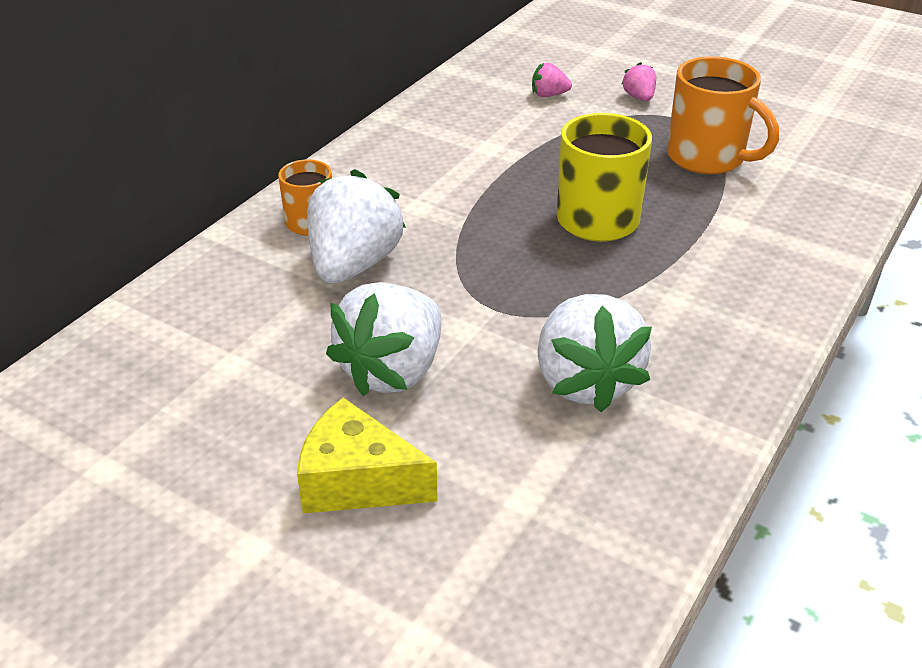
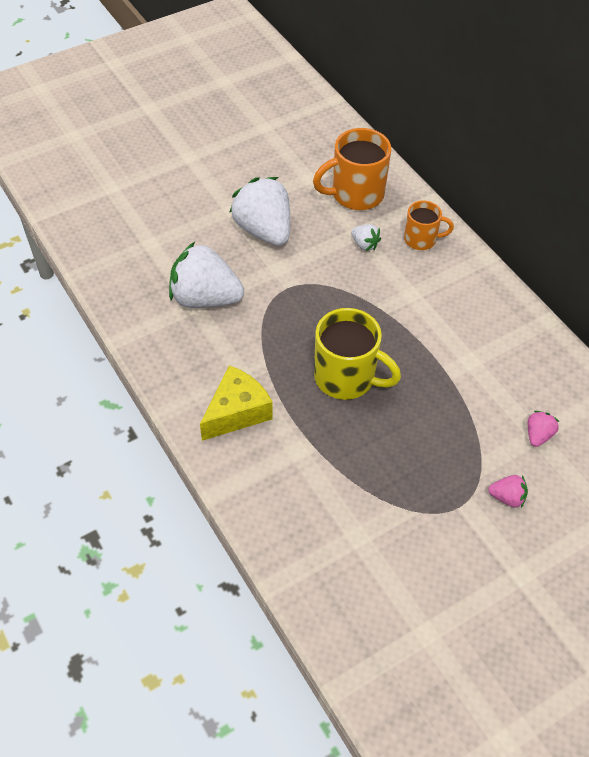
camera: 115 degrees right, 15 degrees up
yellow cheese [297,398,438,513] -> yellow cheese moved to [200,365,273,441]
white strawberry [307,169,406,284] -> white strawberry [351,224,381,251], size x0.44
orange mug [667,56,779,174] -> orange mug moved to [313,128,391,210]

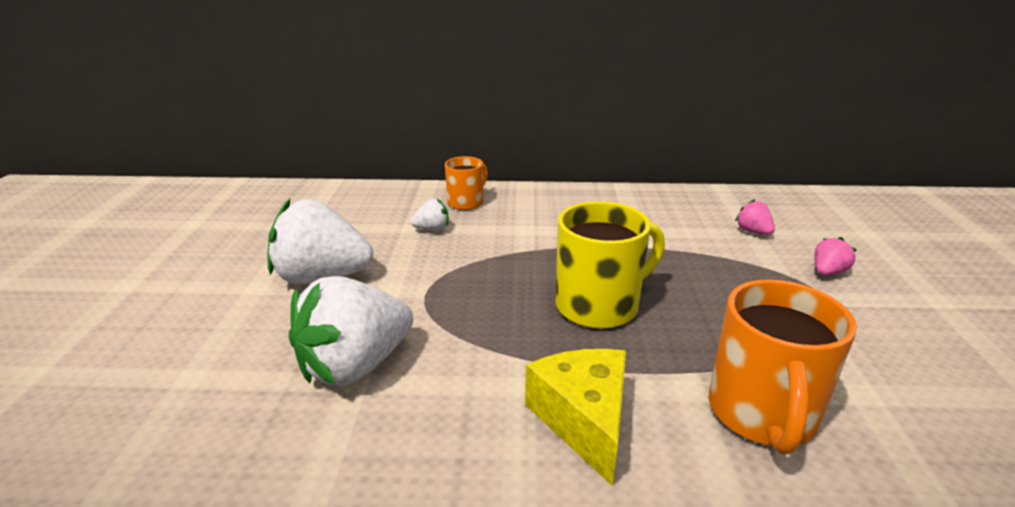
camera: 55 degrees left, 25 degrees down
orange mug [313,128,391,210] -> orange mug moved to [709,279,857,455]

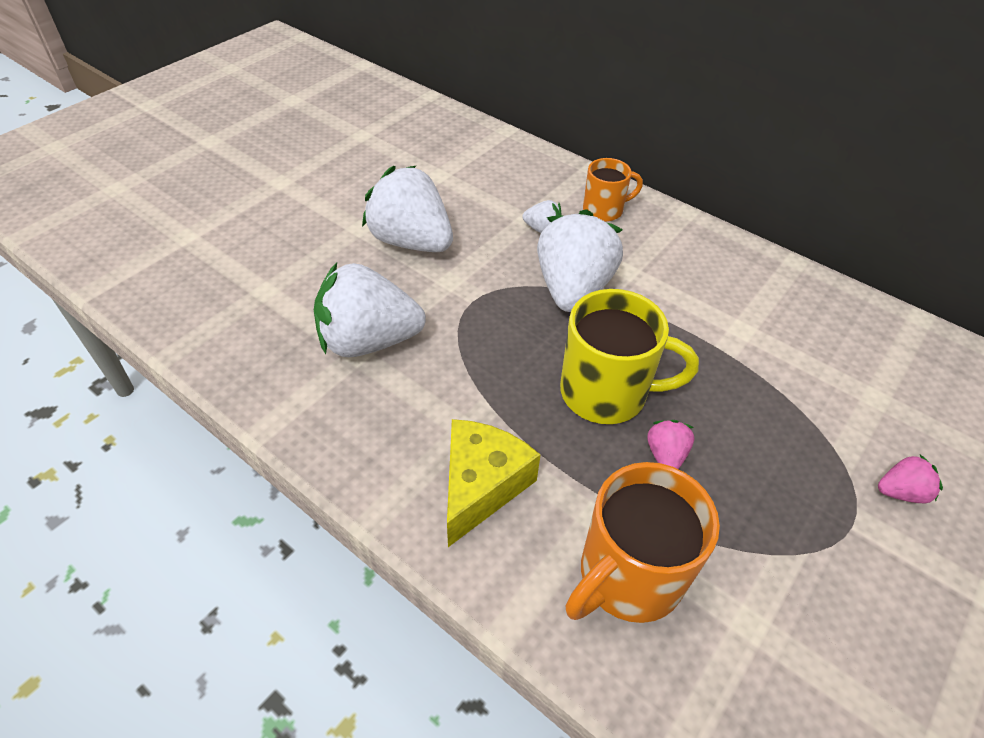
camera: 35 degrees right, 20 degrees up
pink strawberry [735,199,775,235] -> pink strawberry moved to [647,420,694,469]
none -> white strawberry [537,209,623,312]

